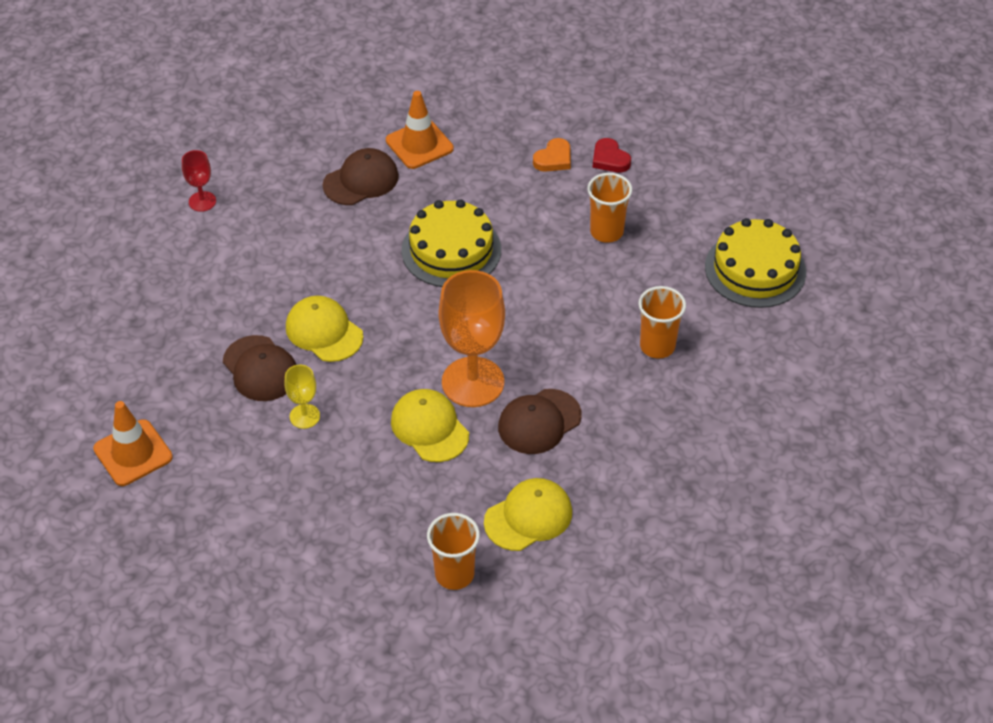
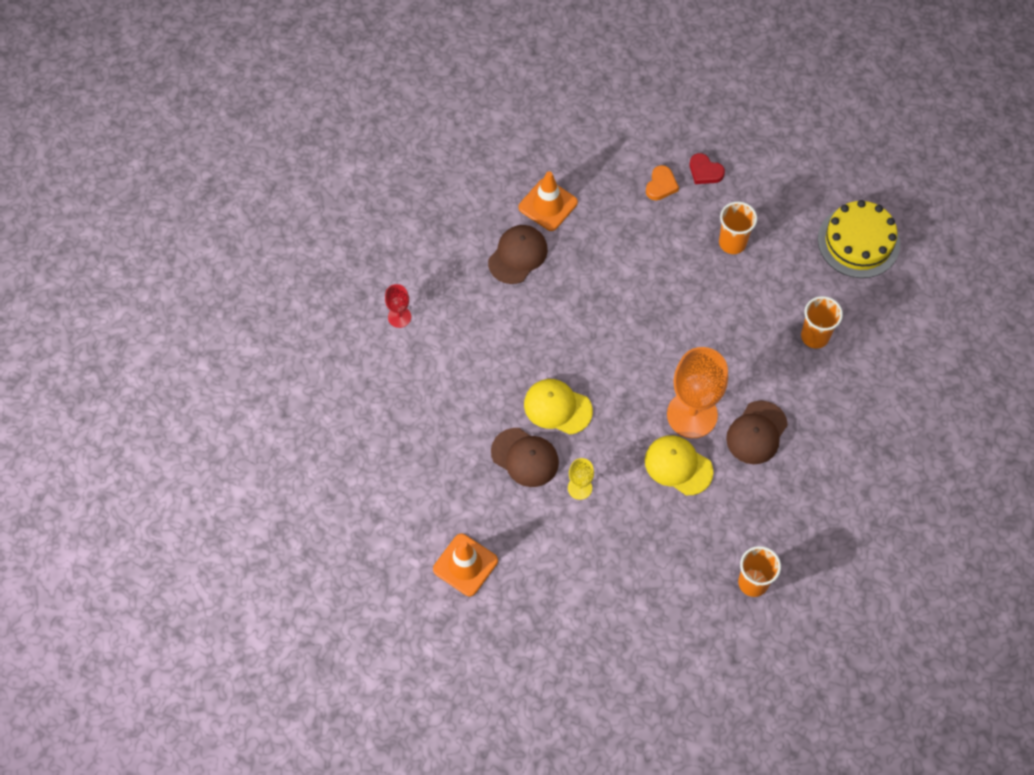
camera: 20 degrees left, 15 degrees up
yellow cake [401,199,501,287] -> none
yellow cap [484,478,572,551] -> none

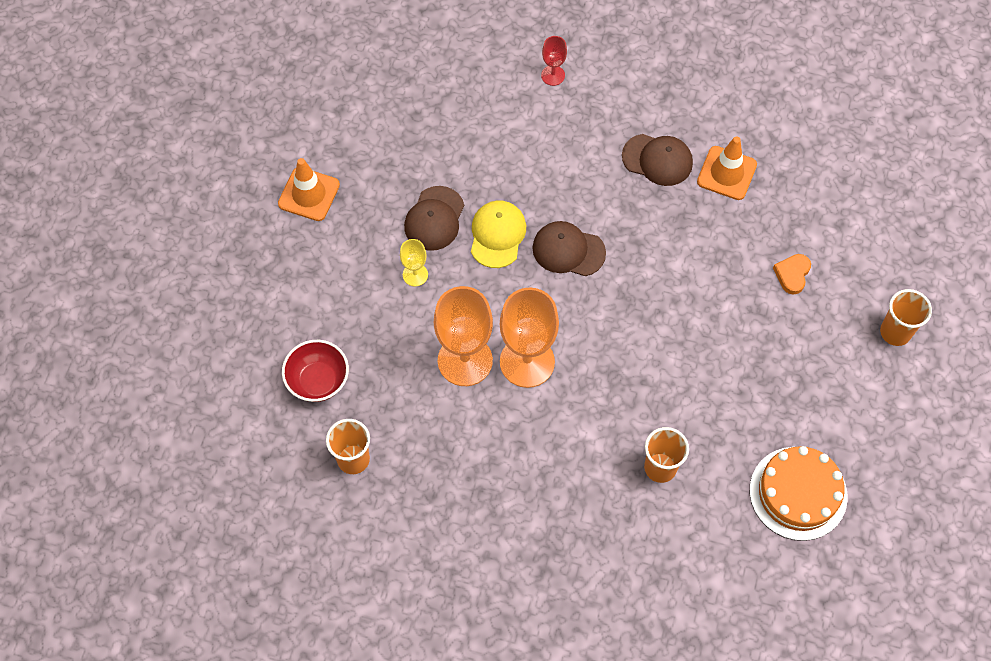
camera: 75 degrees right, 0 degrees up
yellow cap [645,435,714,495] -> orange goblet [434,286,493,386]
orange heart [646,165,679,200] -> orange heart turned 105 degrees clockwise [773,254,811,295]
red heart [690,153,725,184] -> none
orange cup [719,201,757,254] -> orange cup moved to [880,289,932,346]
brown cap [726,401,788,464] -> brown cap moved to [532,221,606,276]
yellow cake [818,200,900,278] -> orange cake [750,446,848,541]
none -> red bowl [282,340,349,402]

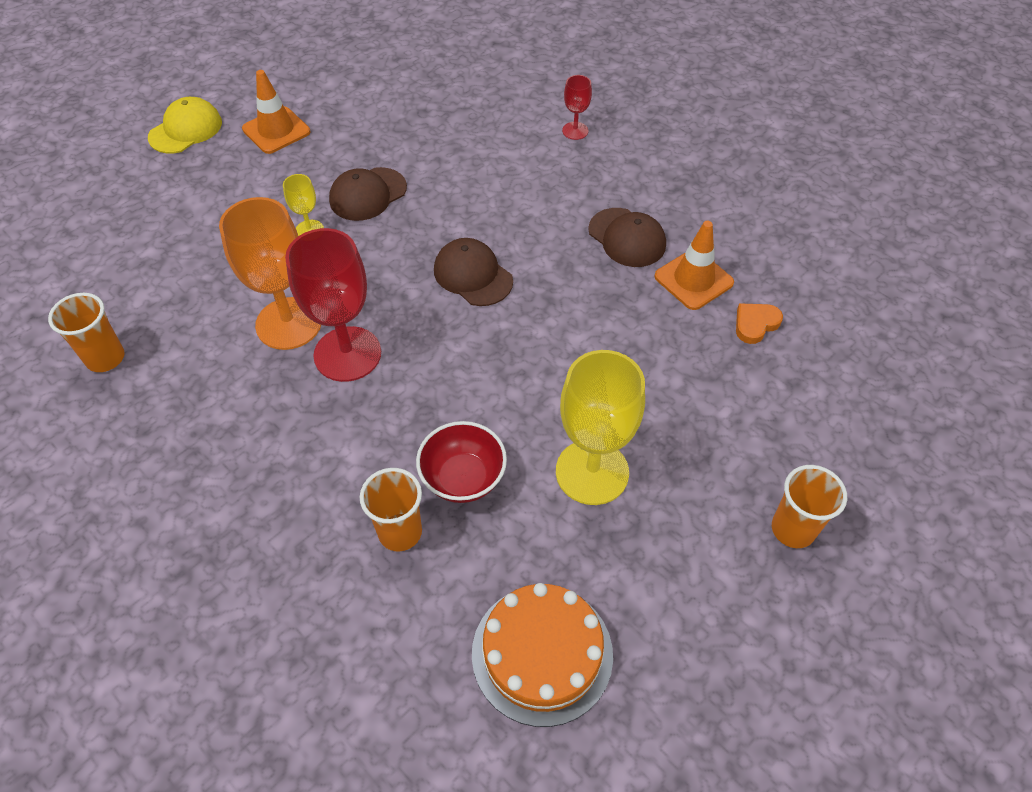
camera: 30 degrees right, 10 degrees down
red bowl [282,340,349,402] -> red bowl moved to [416,421,507,503]
yellow cap [471,200,526,268] -> yellow cap moved to [148,97,222,153]
orange goblet [500,288,559,388] -> red goblet [285,228,381,382]
orange heart [773,254,811,295] -> orange heart moved to [736,303,783,344]
none -> yellow goblet [556,350,645,505]

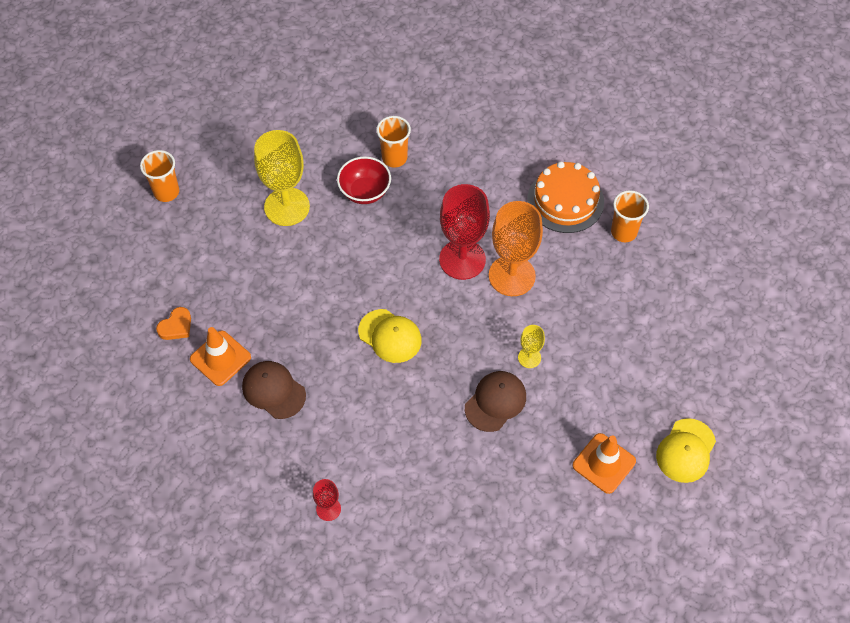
camera: 170 degrees right, 5 degrees up
brown cap [434,238,513,306] -> yellow cap [358,309,422,363]
orange cake [472,583,613,727] -> orange cake moved to [527,161,604,233]

